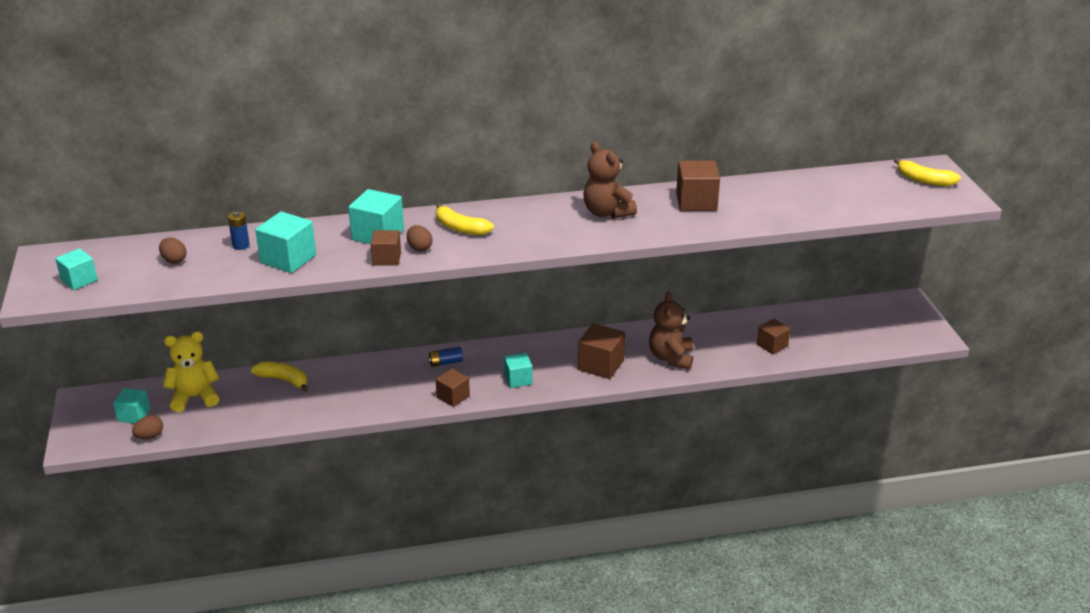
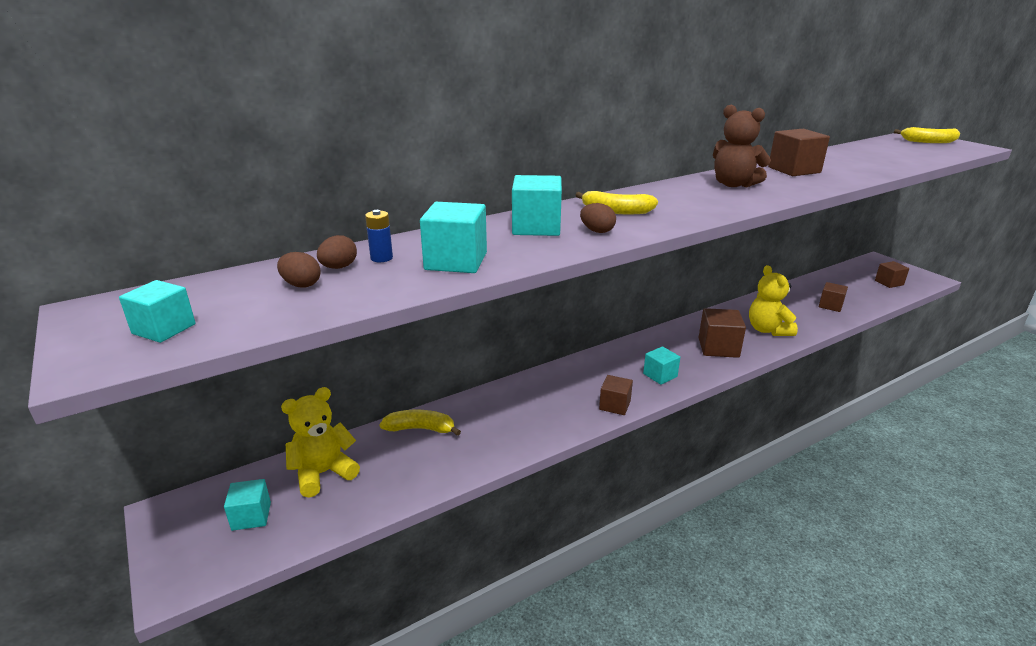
camera: 20 degrees left, 5 degrees down
brown egg [132,415,163,439] -> brown egg moved to [317,235,357,269]
brown cube [371,230,401,266] -> brown cube moved to [875,261,909,288]
blue battery [428,347,463,367] -> none
brown teddy bear [649,292,693,369] -> yellow teddy bear [749,265,798,336]

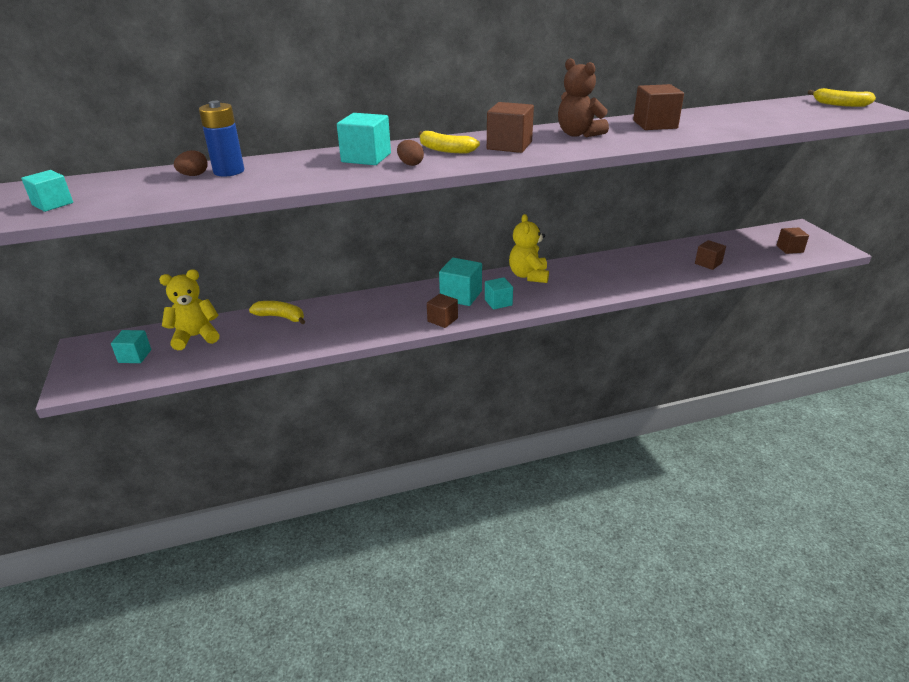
camera: 15 degrees right, 5 degrees up
brown egg [277,252,321,288] -> none
blue battery [365,210,393,262] -> blue battery [199,101,244,177], size x1.77
turquoise cube [420,202,487,273] -> turquoise cube moved to [439,258,482,306]
brown cube [699,308,746,358] -> brown cube moved to [487,102,534,153]
yellow teddy bear [749,265,798,336] -> yellow teddy bear moved to [509,214,549,283]

